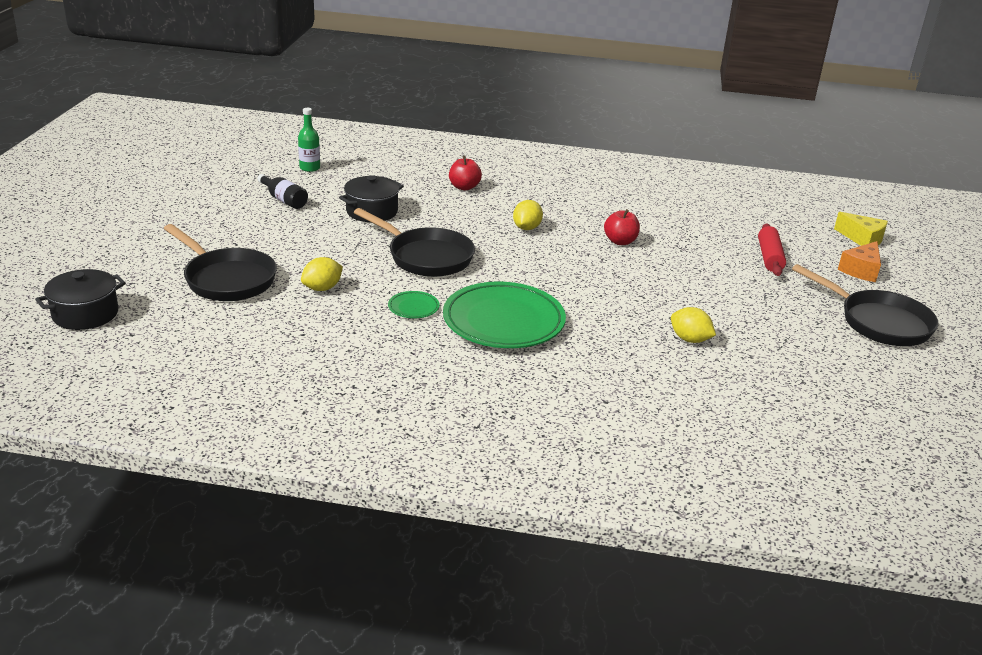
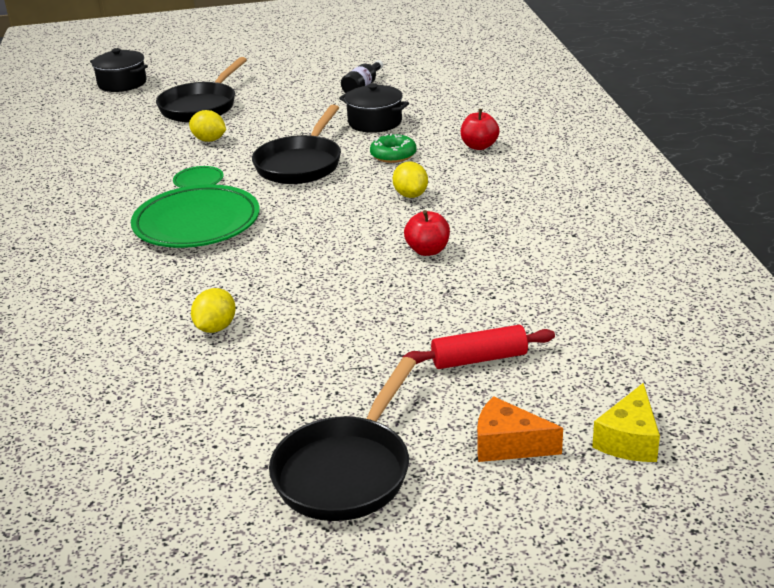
camera: 75 degrees right, 0 degrees up
green bottle [298,108,320,172] -> none
yellow lemon [513,200,543,230] -> yellow lemon turned 75 degrees clockwise [393,162,428,198]
none -> green donut [370,133,417,163]

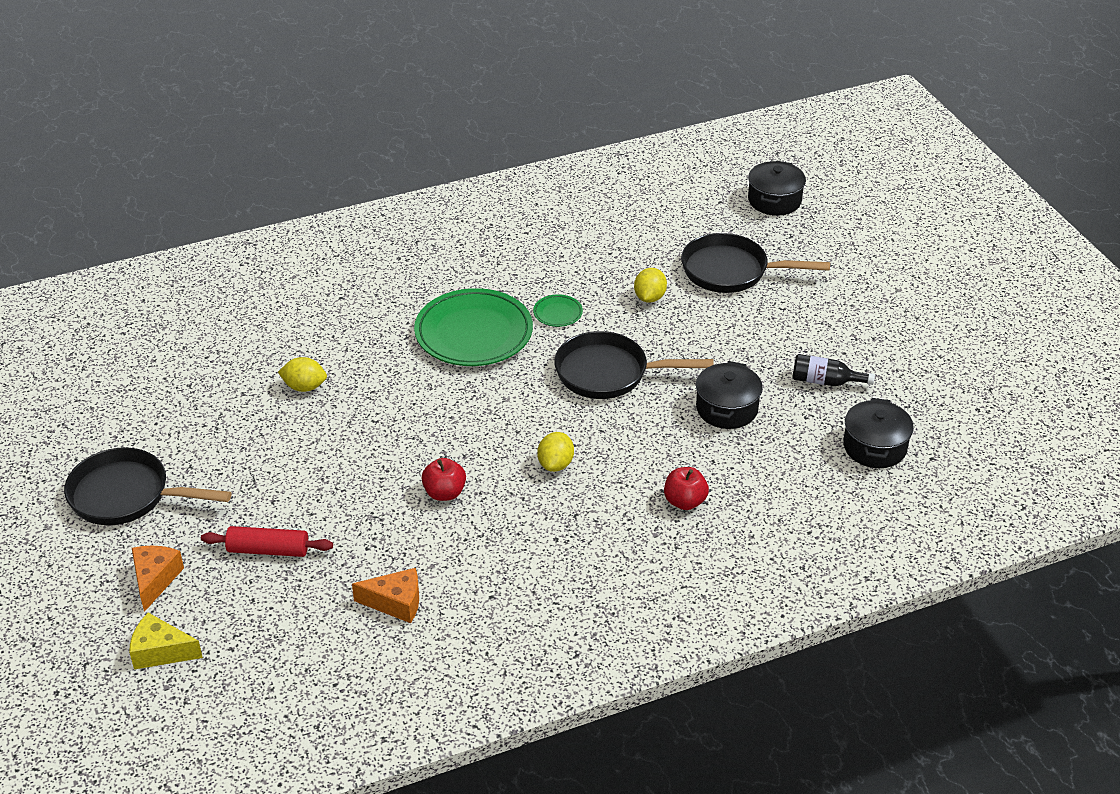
camera: 75 degrees right, 10 degrees up
green donut [370,133,417,163] -> none
yellow lemon [393,162,428,198] -> yellow lemon turned 45 degrees counterclockwise [537,432,574,472]
red rolling pin [402,325,555,369] -> red rolling pin turned 60 degrees counterclockwise [201,526,333,557]
none -> orange cheese [352,568,419,623]
none -> black pot [843,398,914,468]

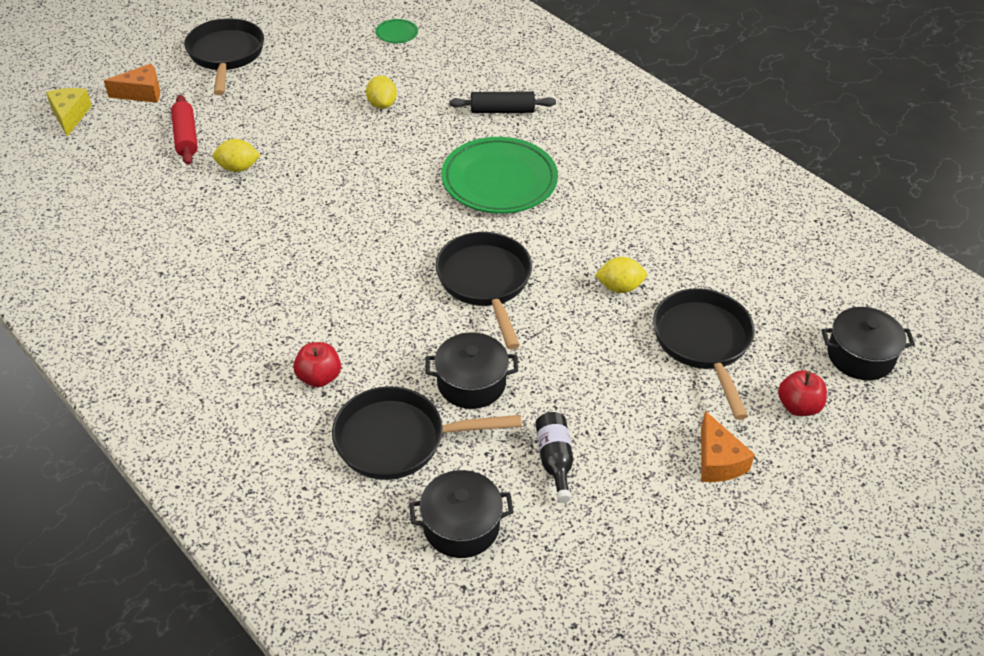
camera: 70 degrees right, 5 degrees up
orange cheese [352,568,419,623] -> orange cheese moved to [701,411,755,482]
red apple [421,458,466,501] -> red apple moved to [778,370,827,416]
green plate [533,294,583,327] -> green plate moved to [375,19,418,43]
yellow lemon [537,432,574,472] -> yellow lemon moved to [213,139,260,172]
none -> black pan [332,386,522,480]
none -> black rolling pin [449,92,556,113]

